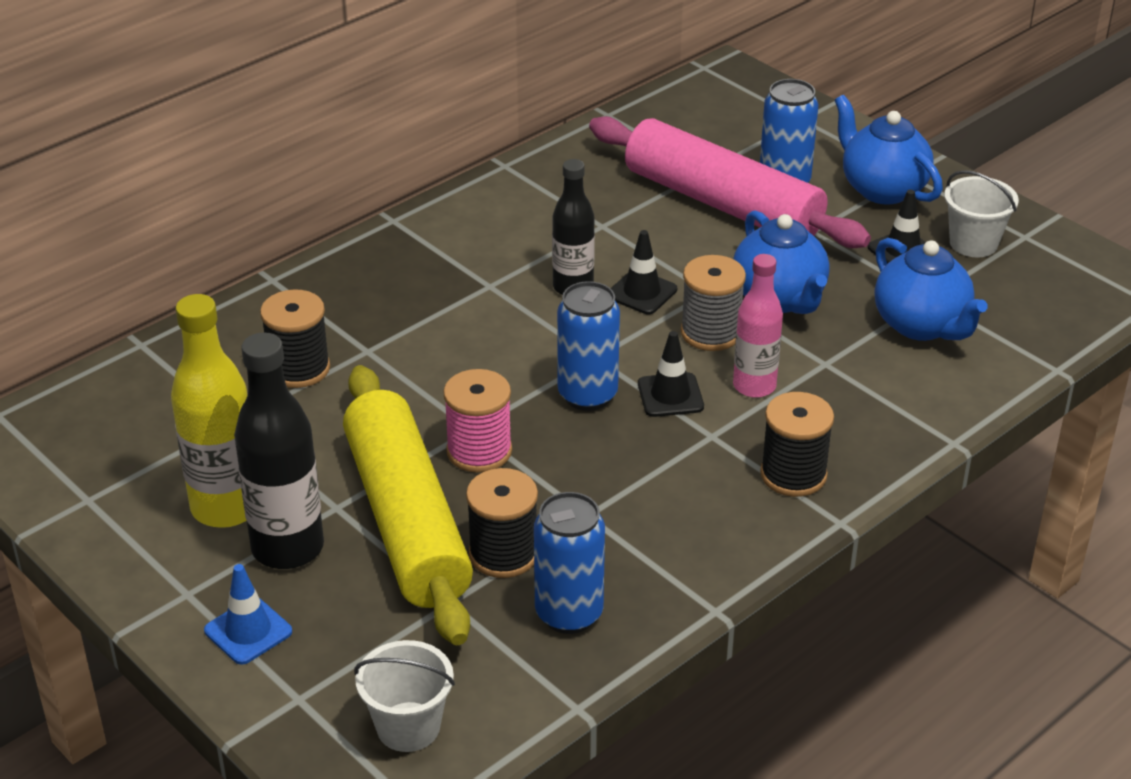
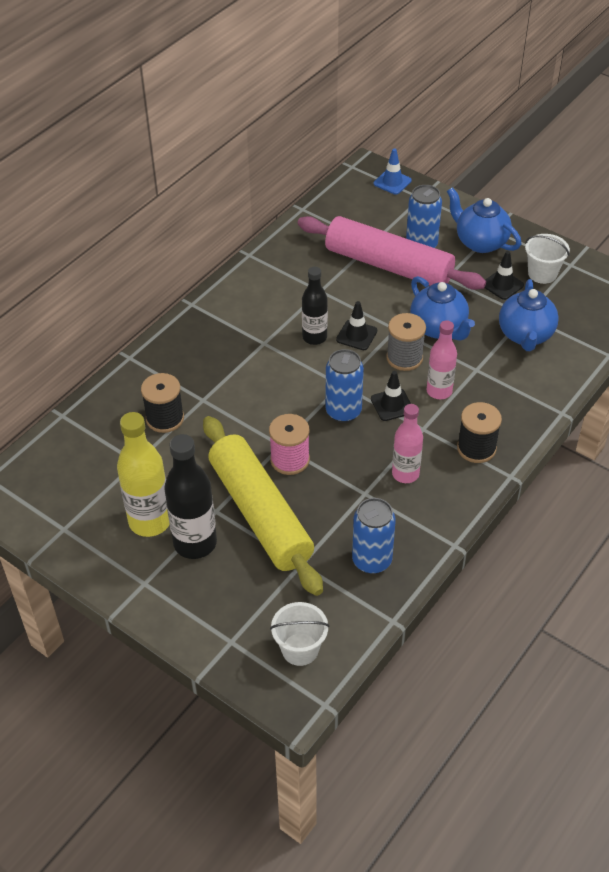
camera: 10 degrees left, 10 degrees up
blue traffic cone [204,564,292,665] -> blue traffic cone moved to [374,148,412,195]
black spool [466,468,538,578] -> none
blue teapot [875,238,987,341] -> blue teapot turned 45 degrees clockwise [499,279,559,351]
none -> pink bottle [392,404,423,483]

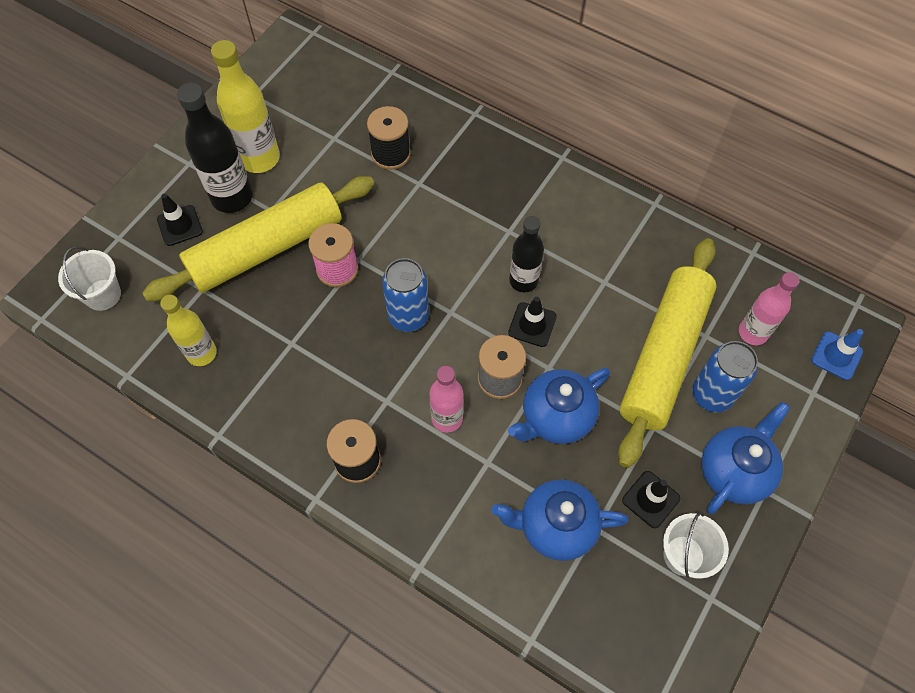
camera: 85 degrees right, 15 degrees up
pink rolling pin [298,216,486,290] -> yellow rolling pin [618,238,717,468]
blue can [352,498,396,574] -> yellow bottle [160,295,217,366]
black traffic cone [371,371,411,421] -> black traffic cone moved to [157,194,203,246]
pink bottle [392,404,423,483] -> pink bottle moved to [739,272,799,345]

